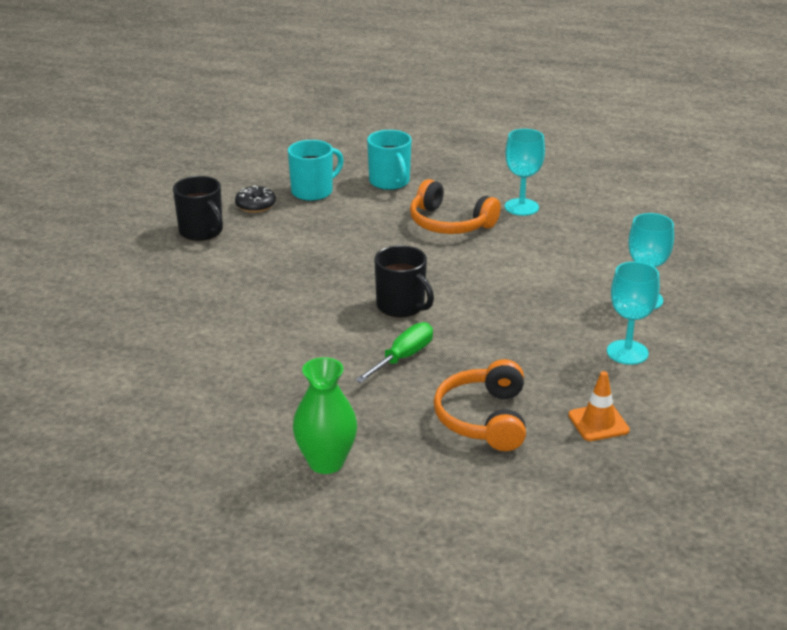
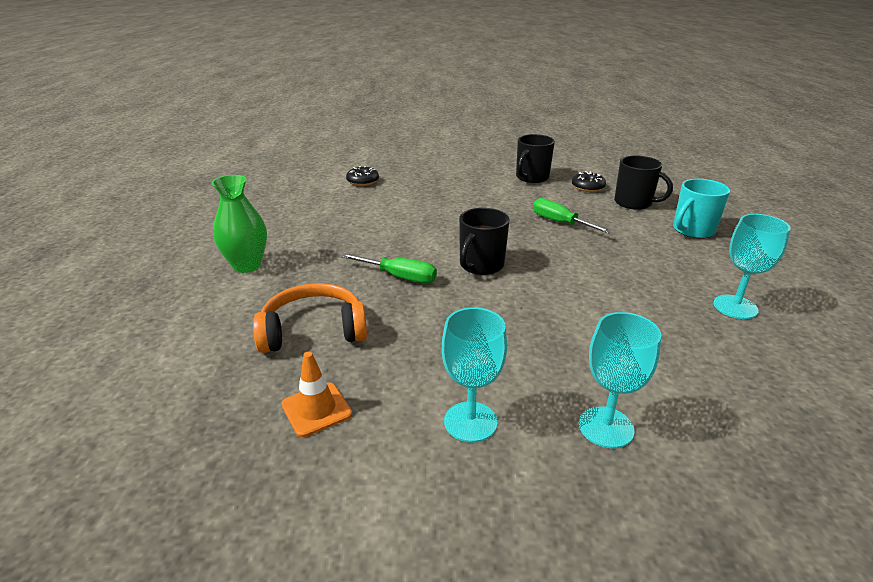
camera: 75 degrees right, 0 degrees up
turquoise mug [288,140,344,201] -> black mug [614,156,673,210]
orange headphones [410,179,501,234] -> none
none -> black donut [346,166,379,186]
none -> green screwdriver [533,198,612,234]

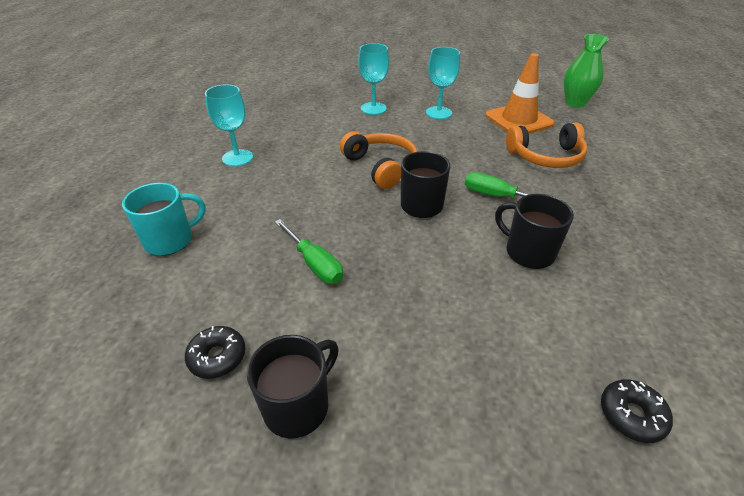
camera: 175 degrees left, 10 degrees up
green vase [211,175,267,273] -> green vase moved to [564,34,609,108]
orange traffic cone [282,352,352,437] -> orange traffic cone [485,53,554,134], size x1.74
black mug [614,156,673,210] -> black mug moved to [495,194,574,269]
none -> orange headphones [340,131,418,189]

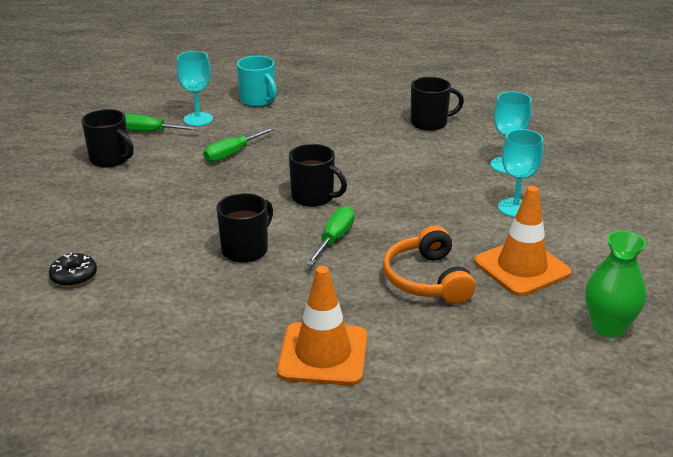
camera: 85 degrees right, 10 degrees down
black donut [185,326,245,379] -> green screwdriver [124,114,200,132]
turquoise goblet [205,84,253,166] -> turquoise goblet moved to [177,51,213,126]
orange headphones [340,131,418,189] -> none
none -> orange traffic cone [277,266,367,386]
none -> black mug [411,77,464,131]

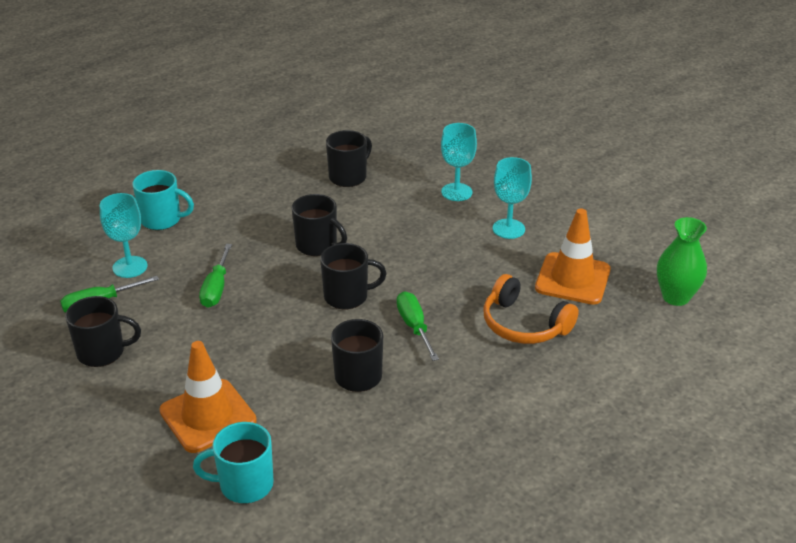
camera: 40 degrees left, 5 degrees up
black donut [49,252,97,287] -> turquoise mug [193,422,274,503]
orange traffic cone [277,266,367,386] -> orange traffic cone moved to [159,341,257,453]
none -> black mug [292,194,347,256]

